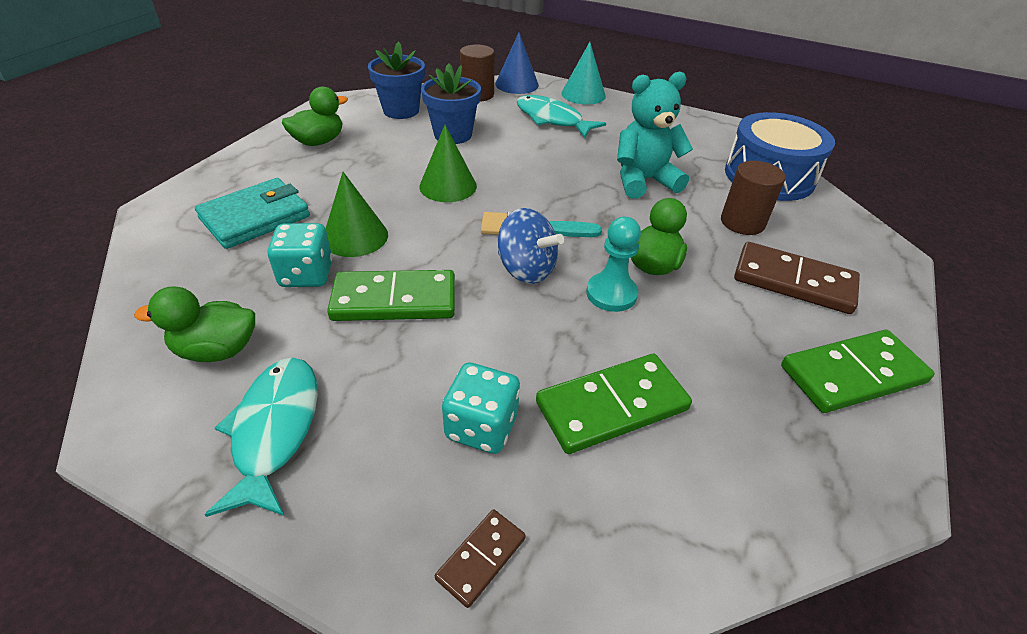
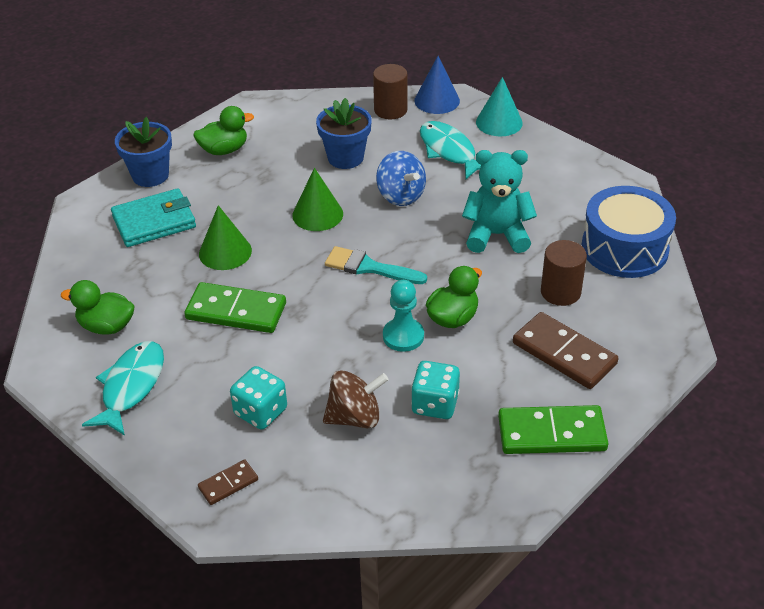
camera: 20 degrees right, 0 degrees up
turquoise dice [267,223,333,287] -> turquoise dice moved to [411,361,460,419]
blue flower pot [368,41,425,119] -> blue flower pot moved to [115,117,172,187]
blue spinning top [498,208,564,284] -> blue spinning top moved to [376,151,426,206]
green domino [536,354,692,454] -> brown spinning top [323,370,389,428]

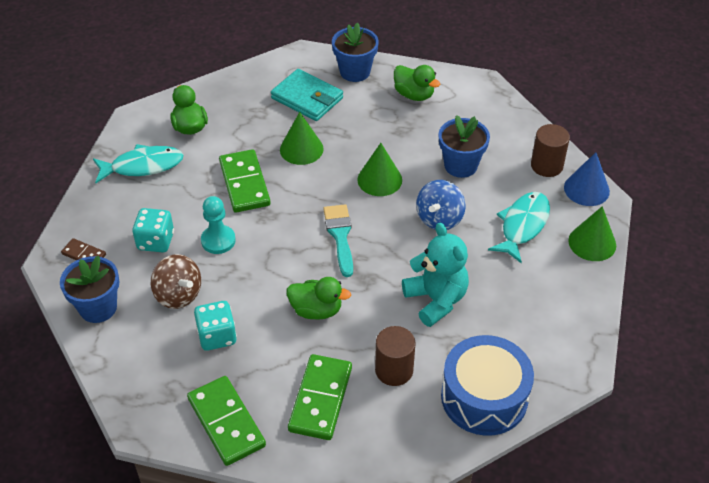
camera: 60 degrees right, 5 degrees up
turquoise pawn [383,280,424,352] -> turquoise pawn moved to [201,196,236,254]
turquoise cone [476,77,523,136] -> green cone [568,206,616,261]
brown domino [513,312,618,389] -> green domino [288,354,352,440]
none -> blue flower pot [60,256,119,323]

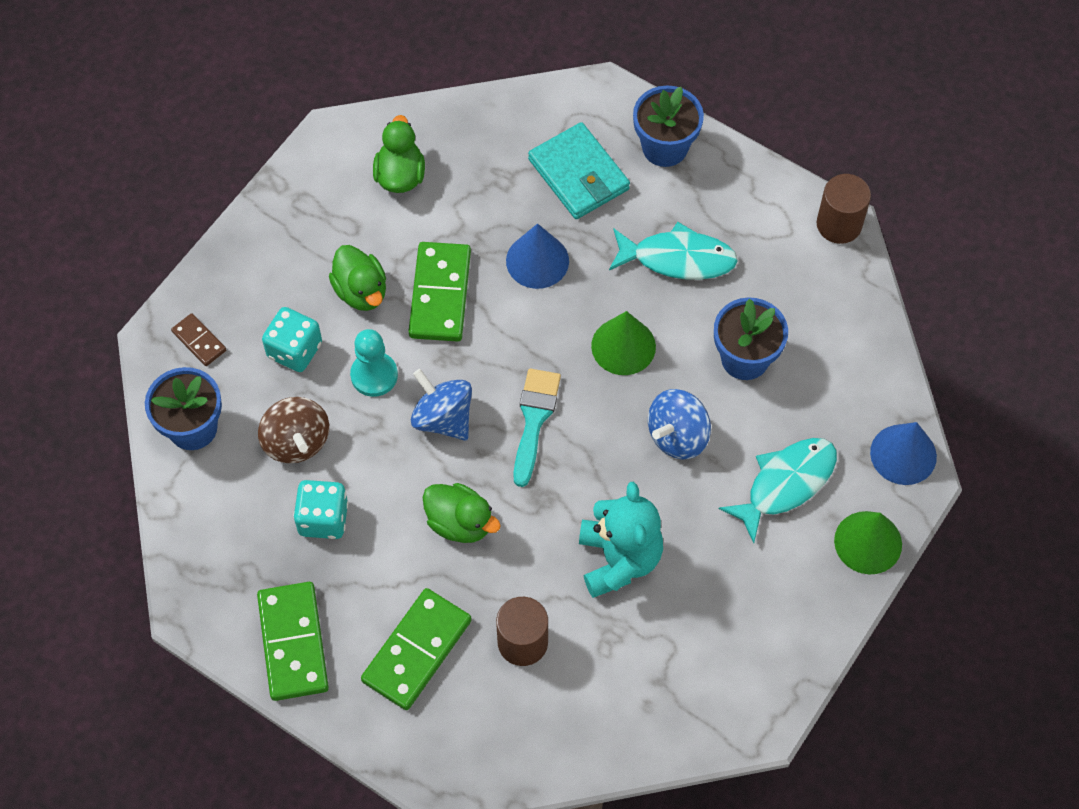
camera: 20 degrees right, 15 degrees up
turquoise fish [93,144,183,183] -> turquoise fish moved to [609,222,738,280]
green cone [280,112,324,165] -> blue cone [506,223,569,289]
green duck [394,65,440,101] -> green duck moved to [329,245,386,311]
blue drum [441,335,534,436] -> none
brown cylinder [531,124,570,177] -> brown cylinder moved to [817,174,871,244]
none -> blue spinning top [411,369,472,441]

